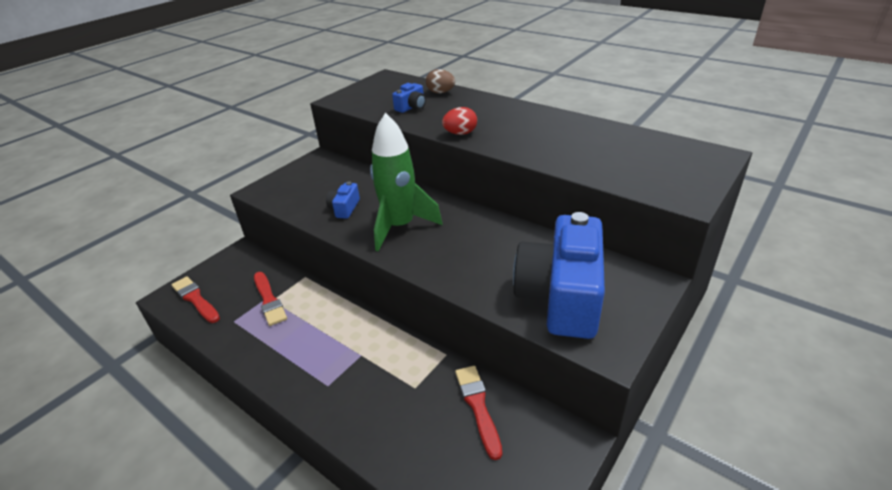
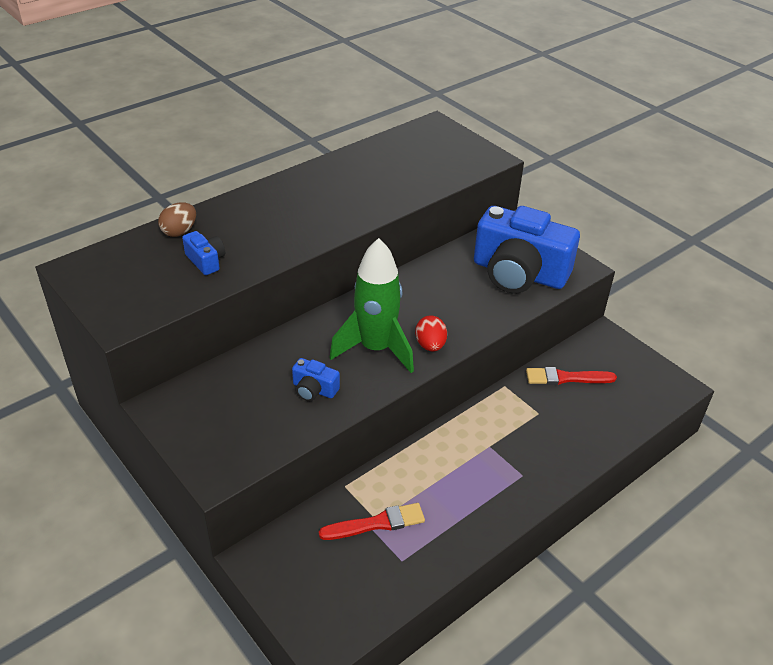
camera: 80 degrees left, 5 degrees up
red brush [172,276,220,323] -> none
red egg [442,107,477,135] -> red egg moved to [415,315,447,352]

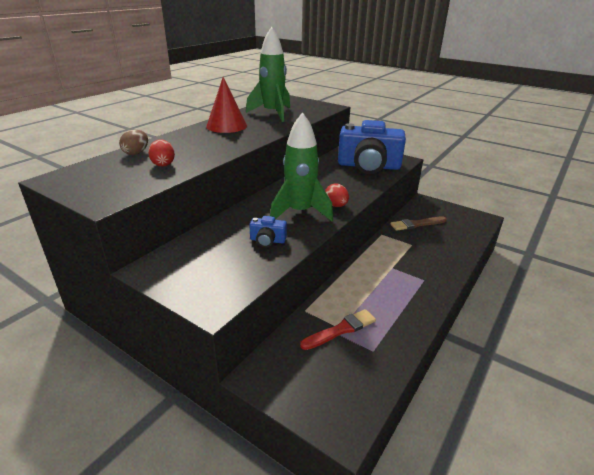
camera: 15 degrees left, 10 degrees down
blue camera [182,231,225,275] -> red egg [148,139,175,167]
red brush [526,367,617,385] -> brown brush [390,217,447,231]
none -> red cone [206,77,247,133]
none -> green rocket [246,27,290,122]

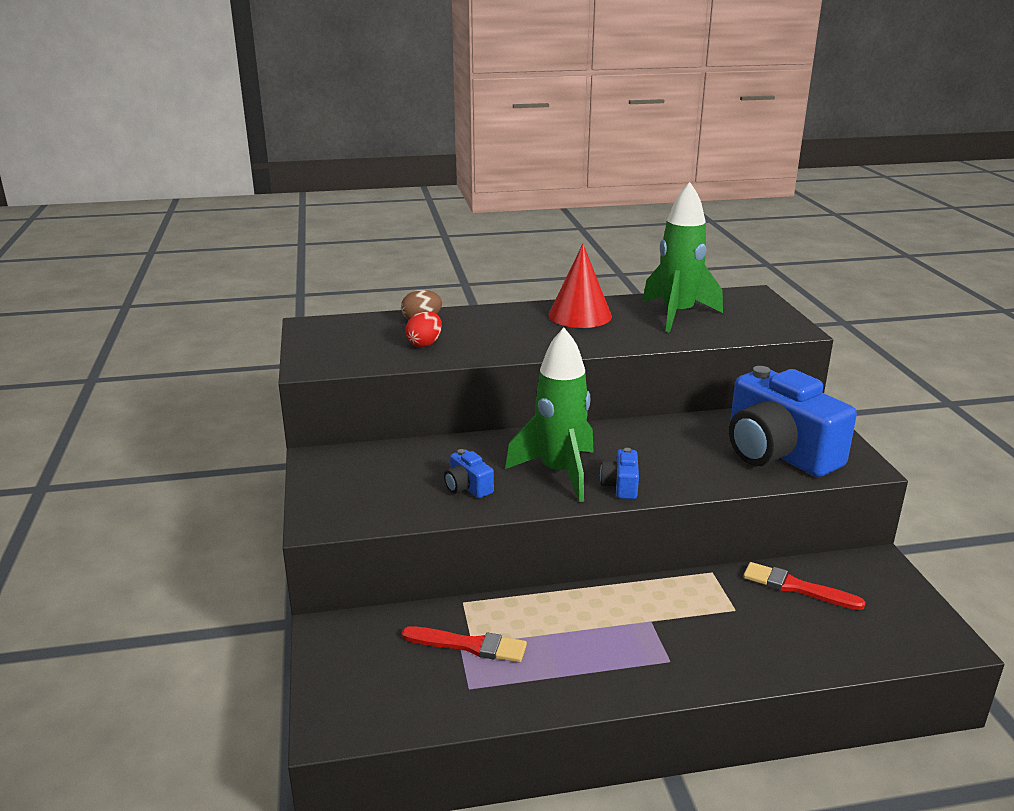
camera: 45 degrees right, 5 degrees down
red egg [325,183,349,207] -> blue camera [600,448,639,499]
brown brush [390,217,447,231] -> red brush [743,562,866,610]

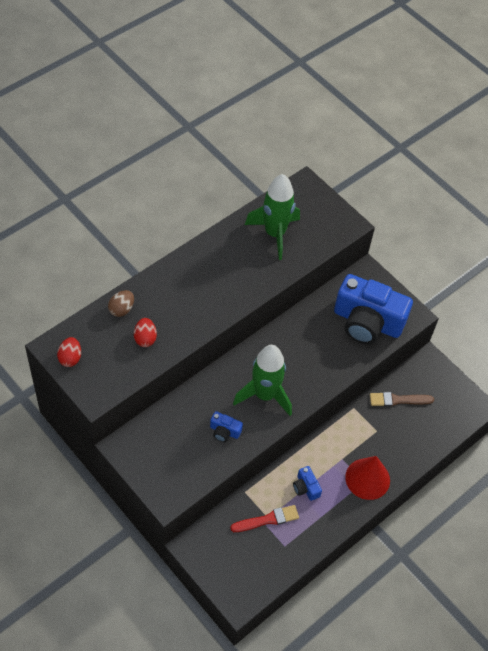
camera: 35 degrees left, 30 degrees up
red cone [549,244,612,328] -> red cone moved to [345,456,390,500]
blue camera [600,448,639,499] -> blue camera moved to [293,466,322,501]
red brush [743,562,866,610] -> brown brush [370,392,434,407]
none -> red egg [57,337,81,367]

